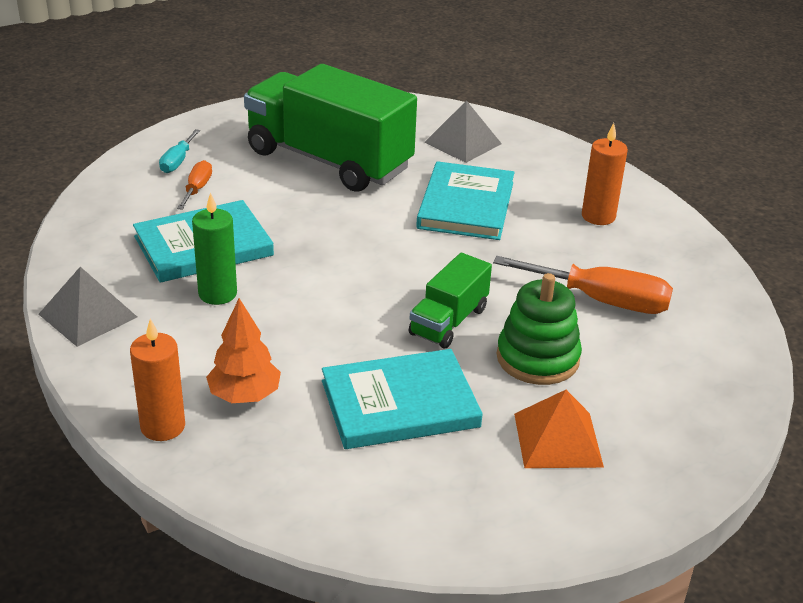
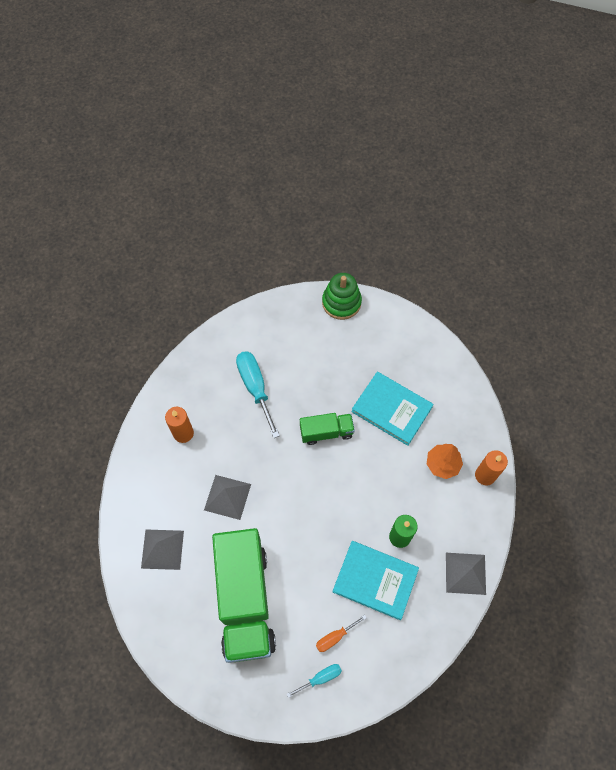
camera: 130 degrees left, 30 degrees up
turquoise book [416,161,515,240] -> grey pyramid [204,475,251,520]
orange screwdriver [493,256,673,314] -> turquoise screwdriver [236,351,280,438]
green stacking toy [497,273,582,385] -> green stacking toy moved to [322,273,362,320]
orange pyramid [514,390,604,468] -> none

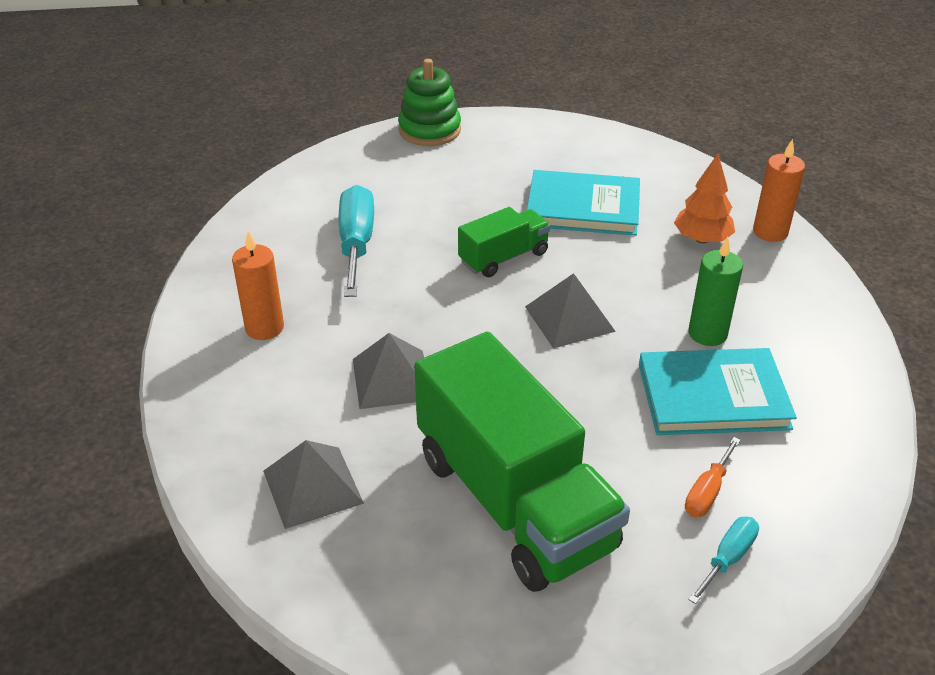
camera: 25 degrees left, 25 degrees down
turquoise screwdriver [236,351,280,438] -> turquoise screwdriver turned 45 degrees clockwise [339,185,374,297]
grey pyramid [446,553,486,595] -> grey pyramid moved to [525,273,616,349]

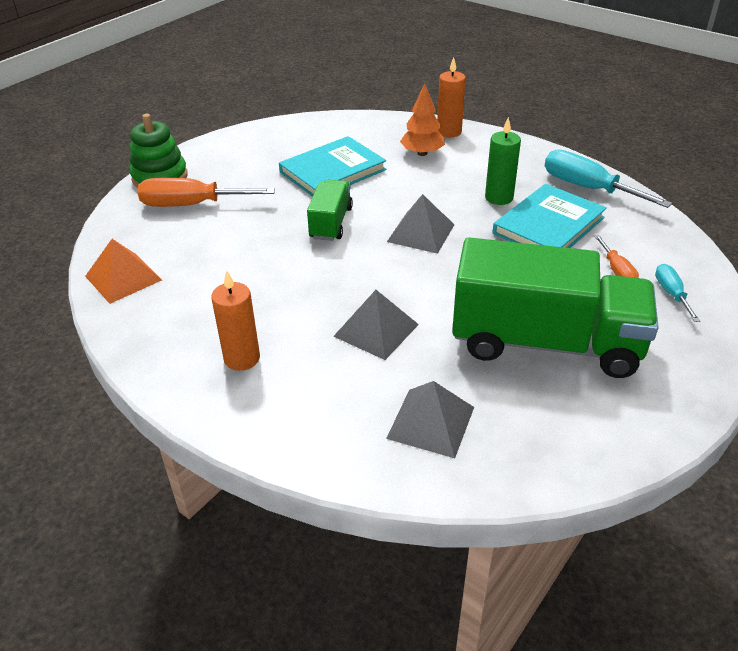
camera: 45 degrees left, 0 degrees up
turquoise screwdriver [339,185,374,297] -> turquoise screwdriver moved to [545,149,672,208]
none -> orange pyramid [85,239,162,304]
none -> orange screwdriver [138,178,275,207]

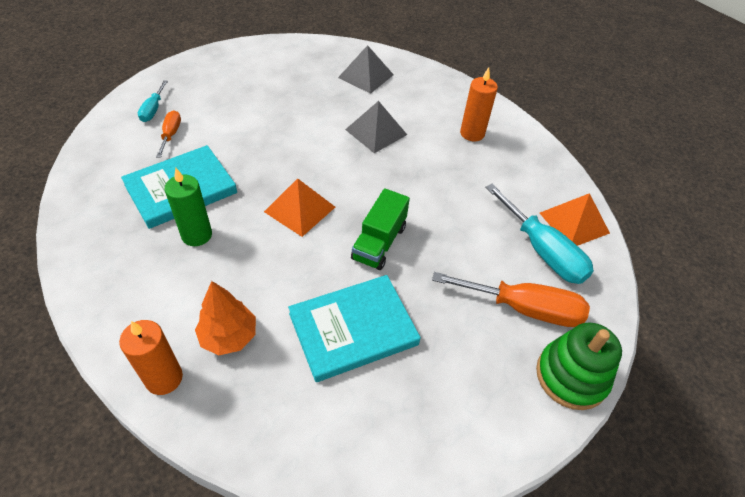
camera: 170 degrees left, 10 degrees up
grey pyramid [387,194,455,254] -> orange pyramid [264,178,335,237]
green truck [452,237,659,378] -> none
turquoise screwdriver [545,149,672,208] -> turquoise screwdriver moved to [485,184,594,284]

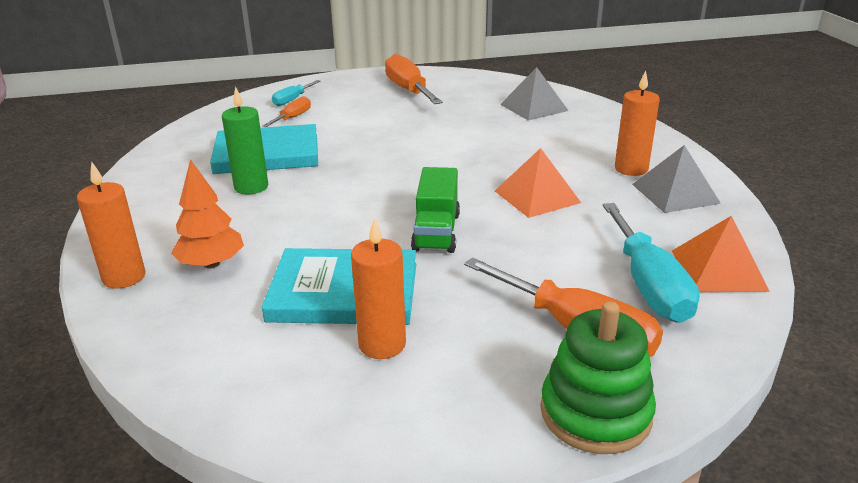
camera: 30 degrees right, 20 degrees down
orange pyramid [264,178,335,237] -> orange pyramid moved to [495,148,581,218]
grey pyramid [345,101,407,153] -> grey pyramid moved to [632,145,721,213]
green truck [351,188,410,270] -> green truck turned 45 degrees counterclockwise [411,167,460,253]
none -> orange candle [351,217,406,359]
none -> orange screwdriver [385,54,443,104]

